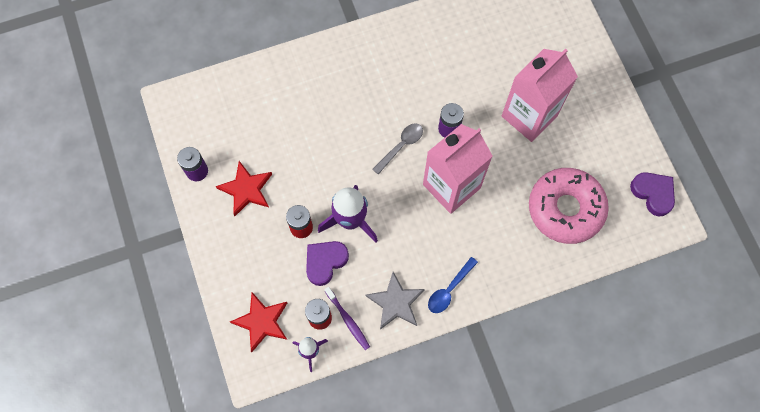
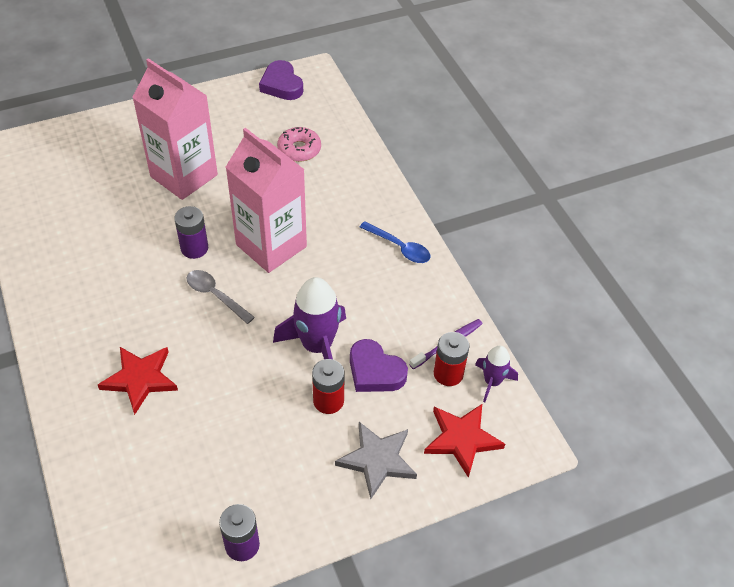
camera: 95 degrees left, 20 degrees down
red star [216,161,272,216] -> red star moved to [98,347,178,415]
grey star [366,272,425,329] -> grey star moved to [335,422,417,499]
pink donut [529,168,609,244] -> pink donut [277,127,321,162], size x0.51
purple heart [630,172,675,216] -> purple heart turned 75 degrees counterclockwise [259,60,303,100]

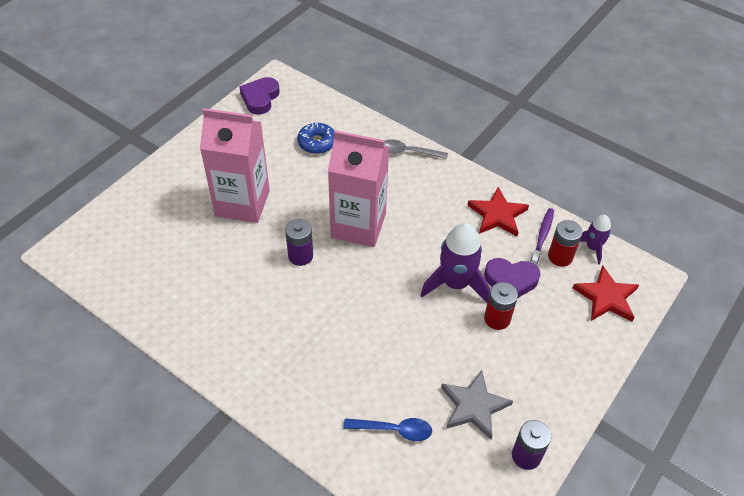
camera: 30 degrees left, 0 degrees up
red star [98,347,178,415] -> red star moved to [467,187,529,236]
grey spoon [187,270,255,324] -> grey spoon moved to [384,139,448,159]
purple heart [259,60,303,100] -> purple heart turned 75 degrees clockwise [239,77,280,115]
pink donut [277,127,321,162] -> blue donut [297,123,334,154]
grey star [335,422,417,499] -> grey star moved to [441,370,513,439]
blue spoon [360,221,430,263] -> blue spoon moved to [343,418,432,441]

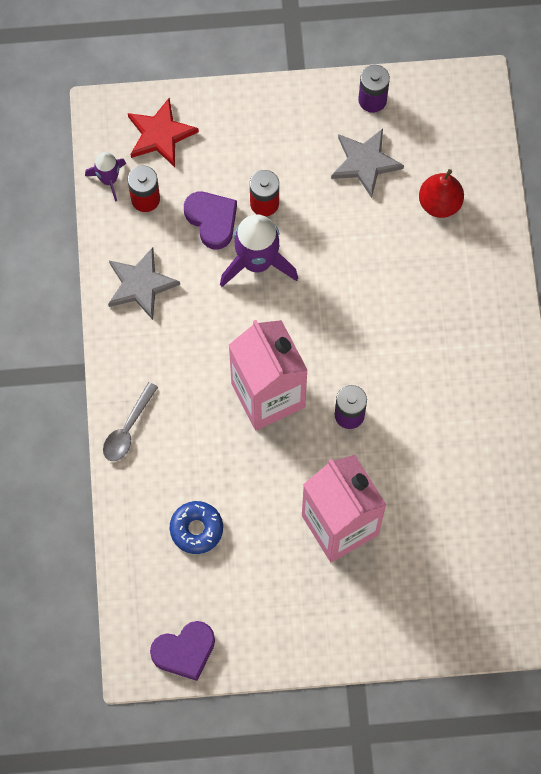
camera: 130 degrees left, 20 degrees up
blue spoon [343,418,432,441] -> red pear [419,169,464,218]
grey spoon [384,139,448,159] -> grey spoon turned 60 degrees clockwise [103,382,158,461]
red star [467,187,529,236] -> grey star [108,247,180,320]
purple toothbrush [531,208,554,265] -> none

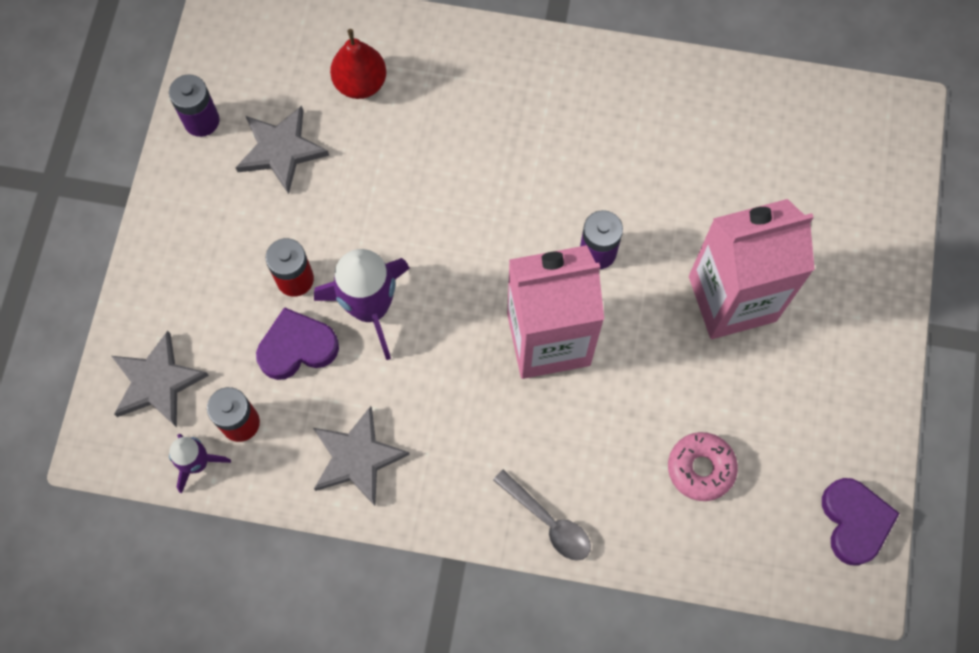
camera: 75 degrees left, 0 degrees up
red star [128,98,199,167] -> grey star [112,331,209,428]
blue donut [170,501,223,554] -> pink donut [668,432,738,501]

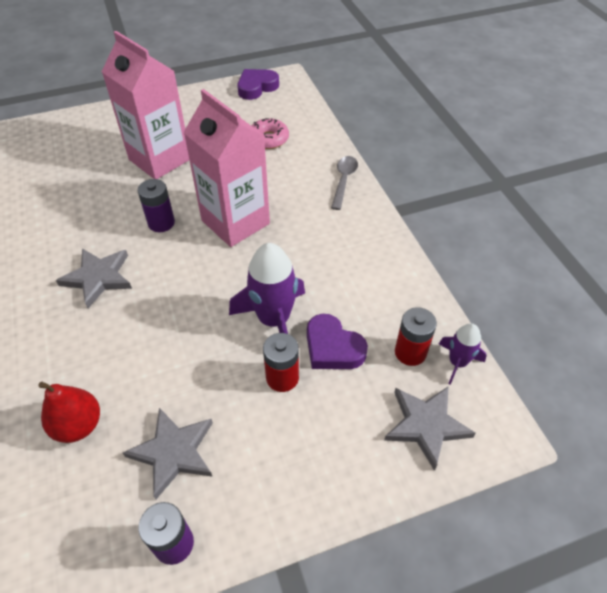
camera: 120 degrees left, 20 degrees down
grey star [313,406,410,506] -> grey star moved to [56,248,132,308]

